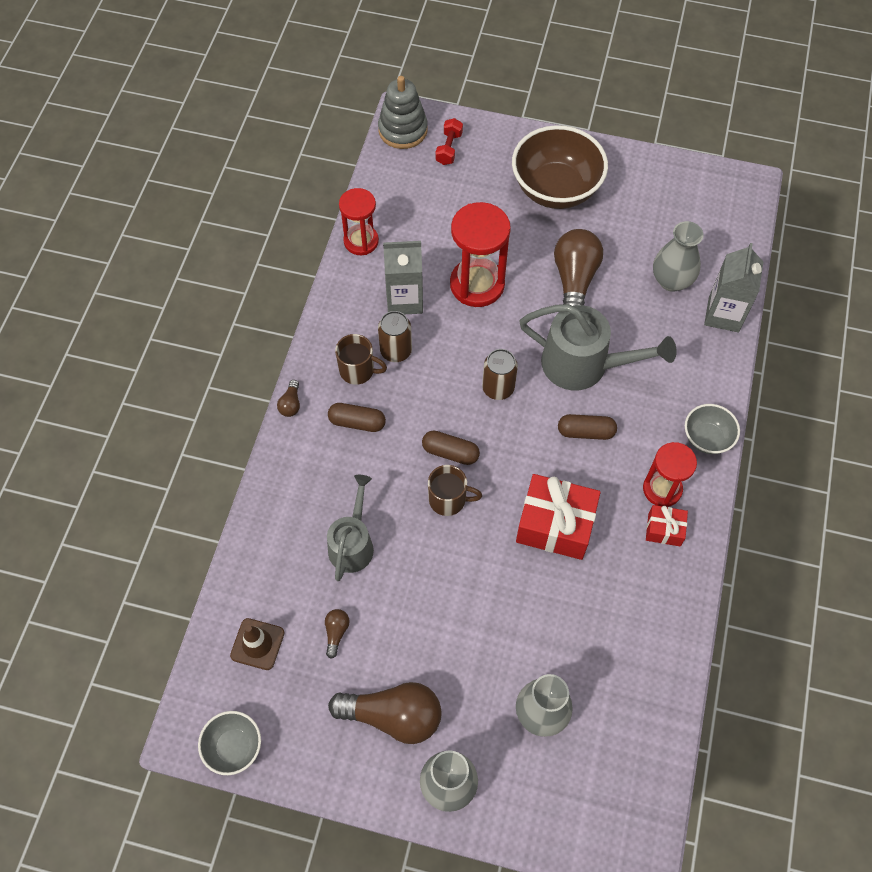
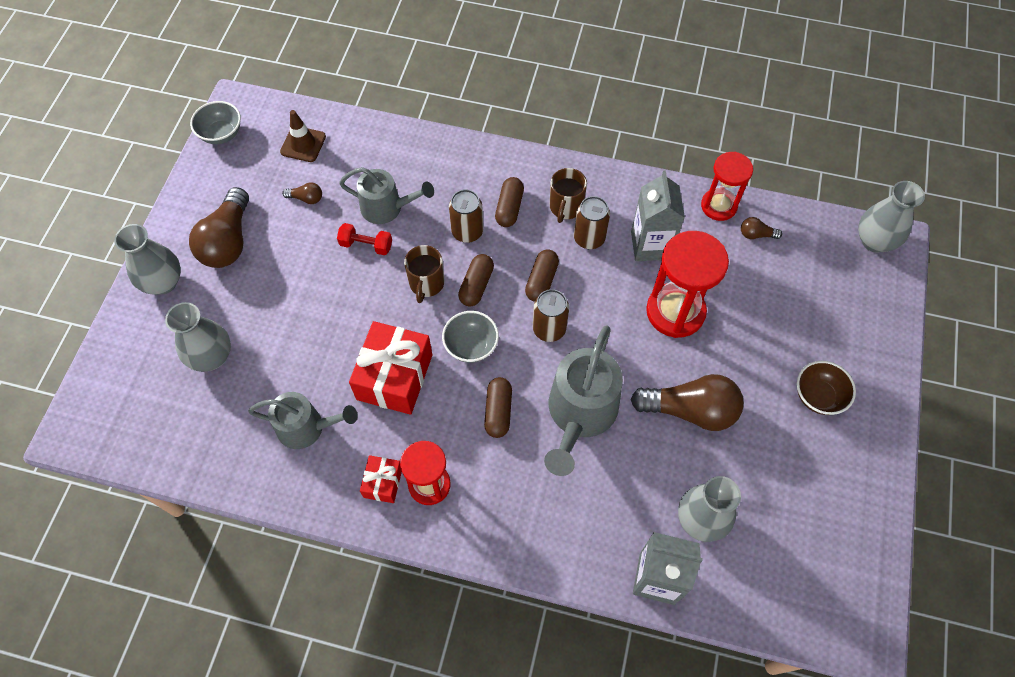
camera: 90 degrees right, 0 degrees up
brown light bulb [277,380,300,417] -> brown light bulb moved to [741,217,782,239]
grey stacking toy [378,76,428,149] -> grey vase [858,181,925,253]
red dumbbell [435,118,463,165] -> red dumbbell moved to [337,223,392,255]
brown bowl [512,125,608,209] -> brown bowl [797,361,856,415], size x0.52
grey bowl [685,404,740,454] -> grey bowl moved to [442,311,499,363]
none -> grey watering can [248,392,358,449]
none -> brown can [449,189,483,243]
none -> brown capsule [525,249,559,302]

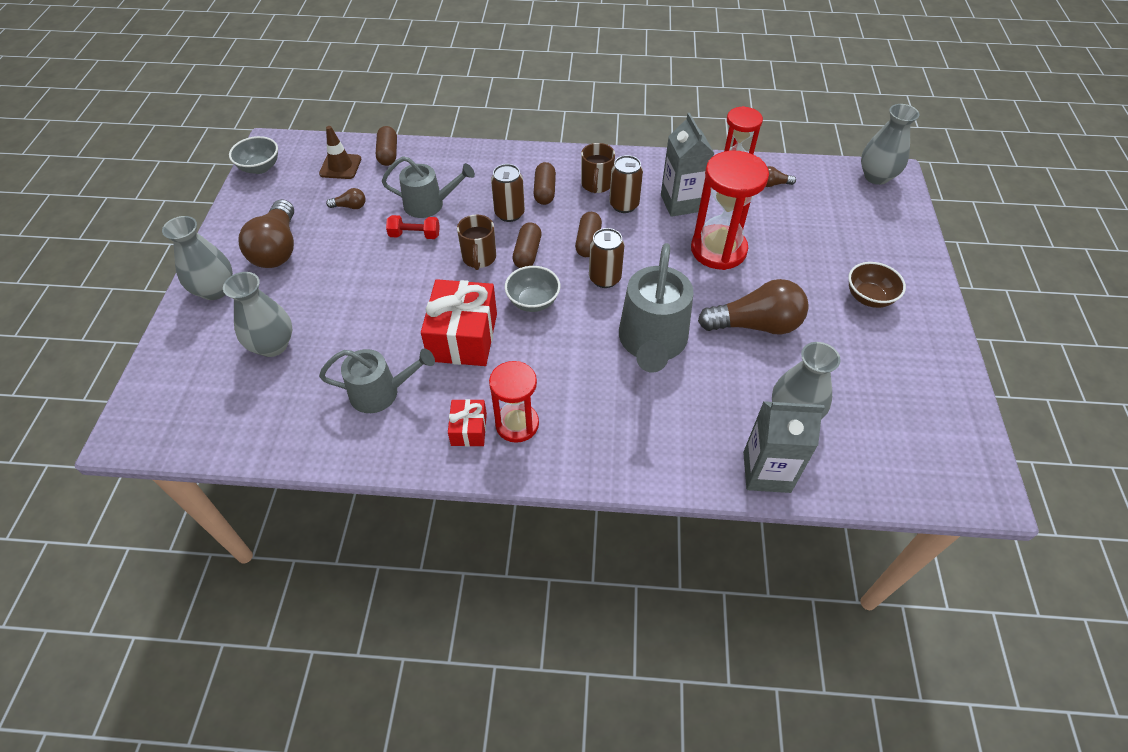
camera: 10 degrees left, 10 degrees down
brown capsule [484,377,512,438] -> brown capsule moved to [376,126,397,166]

